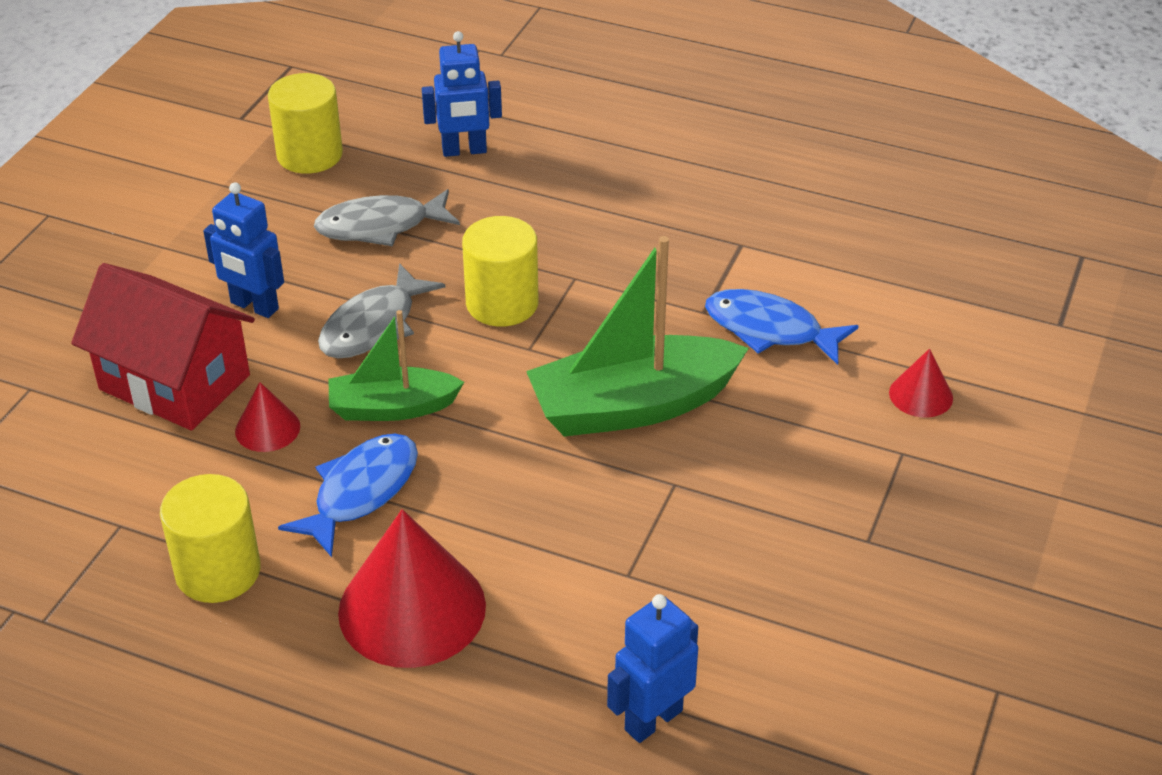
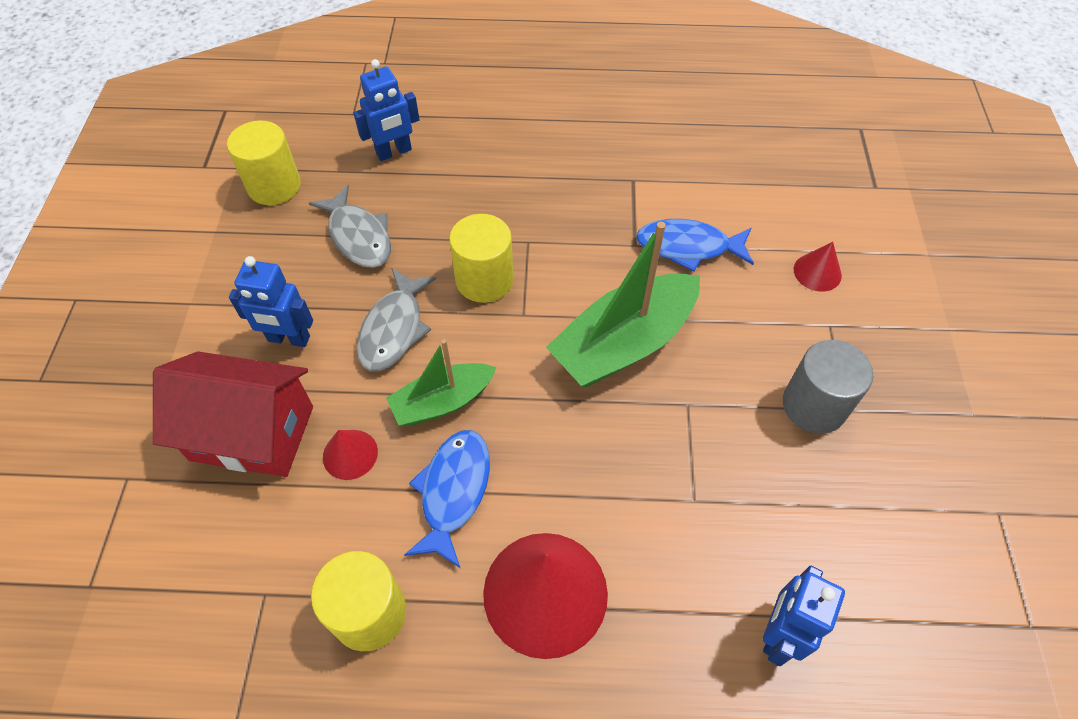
camera: 20 degrees left, 15 degrees up
grey fish [314,189,460,246] -> grey fish turned 90 degrees counterclockwise [309,185,391,268]
none -> grey cylinder [783,340,873,434]

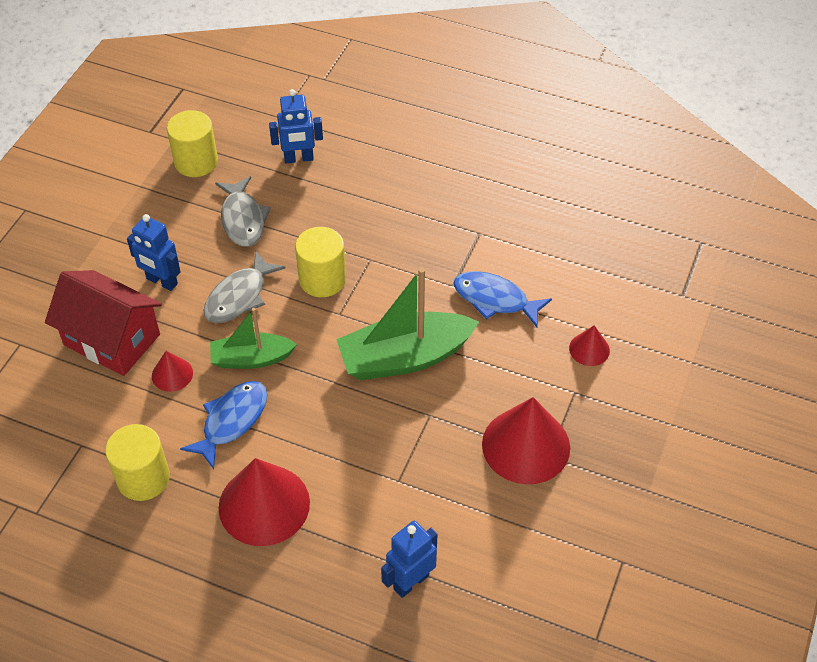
camera: 20 degrees right, 5 degrees down
grey cylinder [783,340,873,434] -> red cone [482,397,570,484]

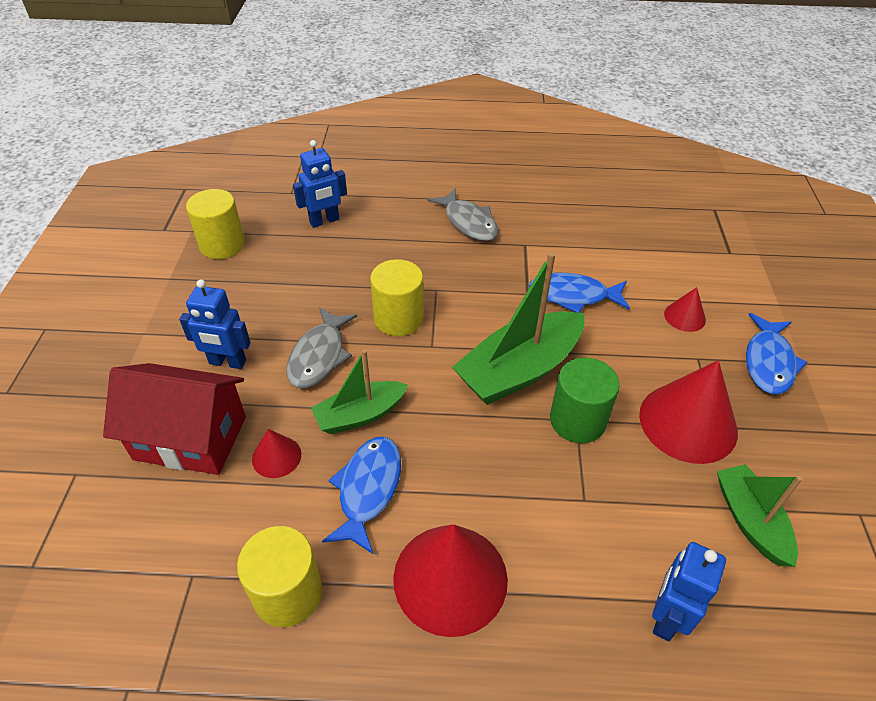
camera: 20 degrees left, 5 degrees down
grey fish [215,176,271,247] -> grey fish moved to [428,188,499,241]
none -> green cylinder [550,357,620,443]
none -> green boat [717,464,802,567]
none -> blue fish [746,313,807,394]

